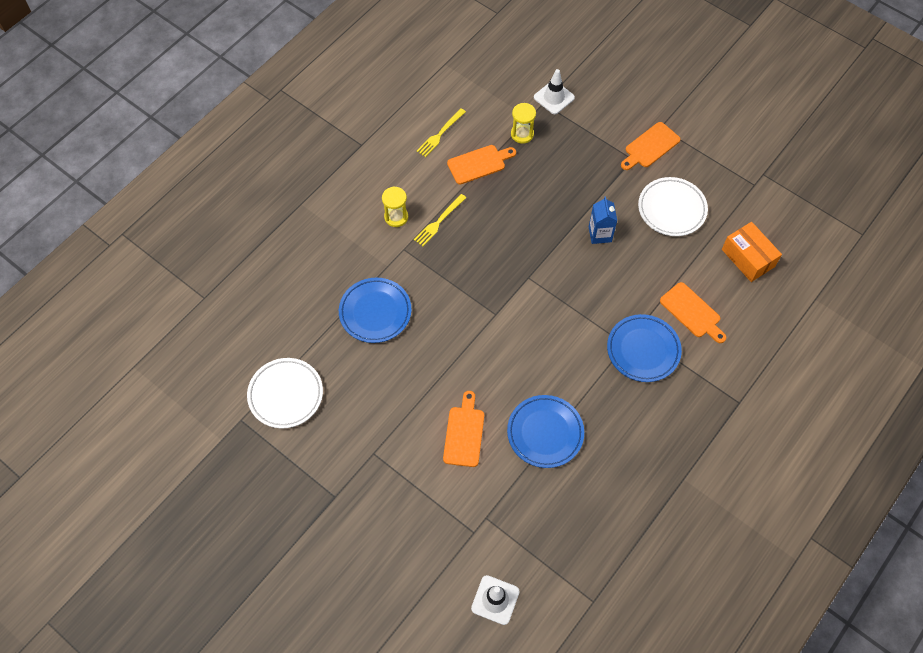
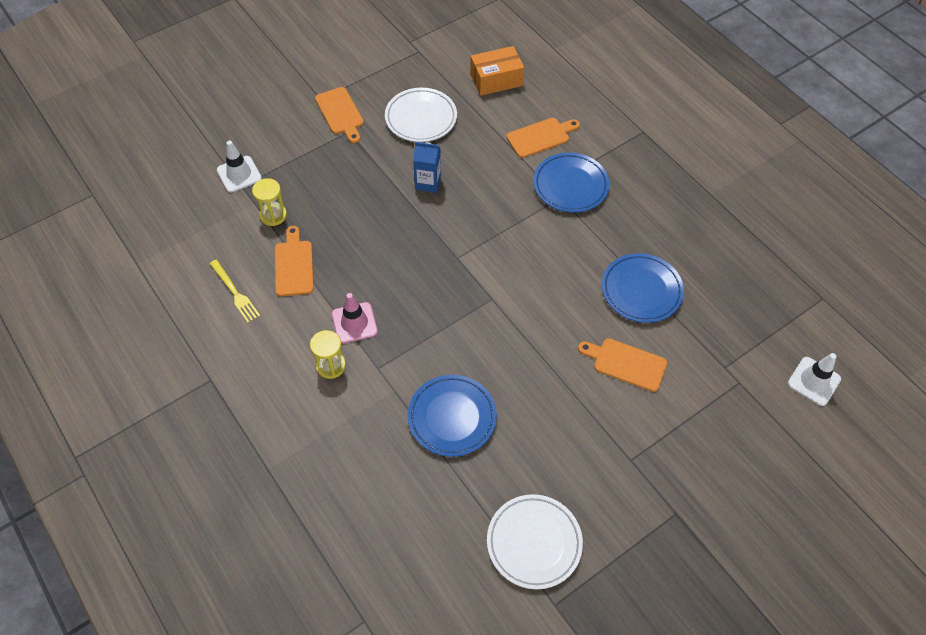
camera: 75 degrees left, 5 degrees down
yellow fork [414,194,466,246] -> pink traffic cone [332,293,378,344]

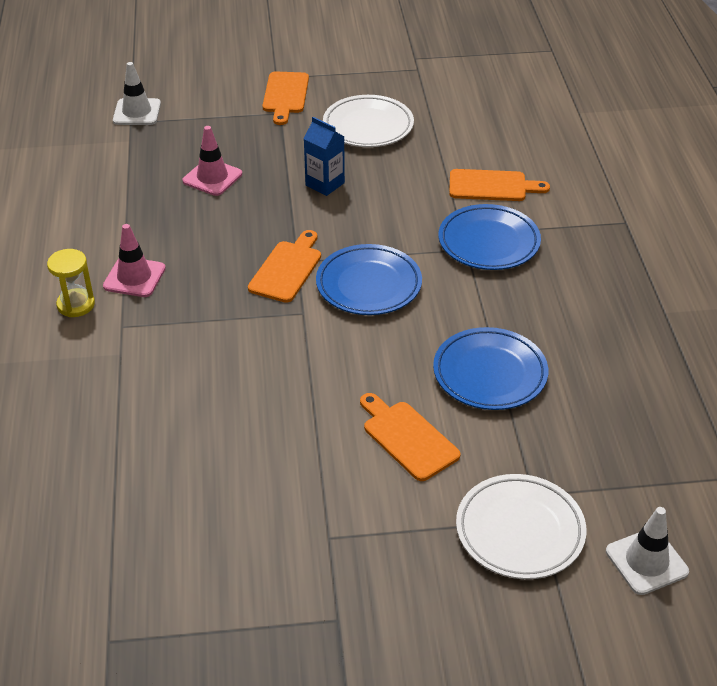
camera: 30 degrees right, 15 degrees down
yellow fork [210,260,260,323] -> none
yellow hourglass [252,178,287,226] -> none
orange cutting board [275,226,314,296] -> orange cutting board moved to [248,230,321,303]
blue plate [408,375,497,457] -> blue plate moved to [316,244,422,315]
orange box [470,46,524,96] -> none
white plate [487,494,583,589] -> white plate moved to [456,474,587,579]
none -> pink traffic cone [182,126,242,196]

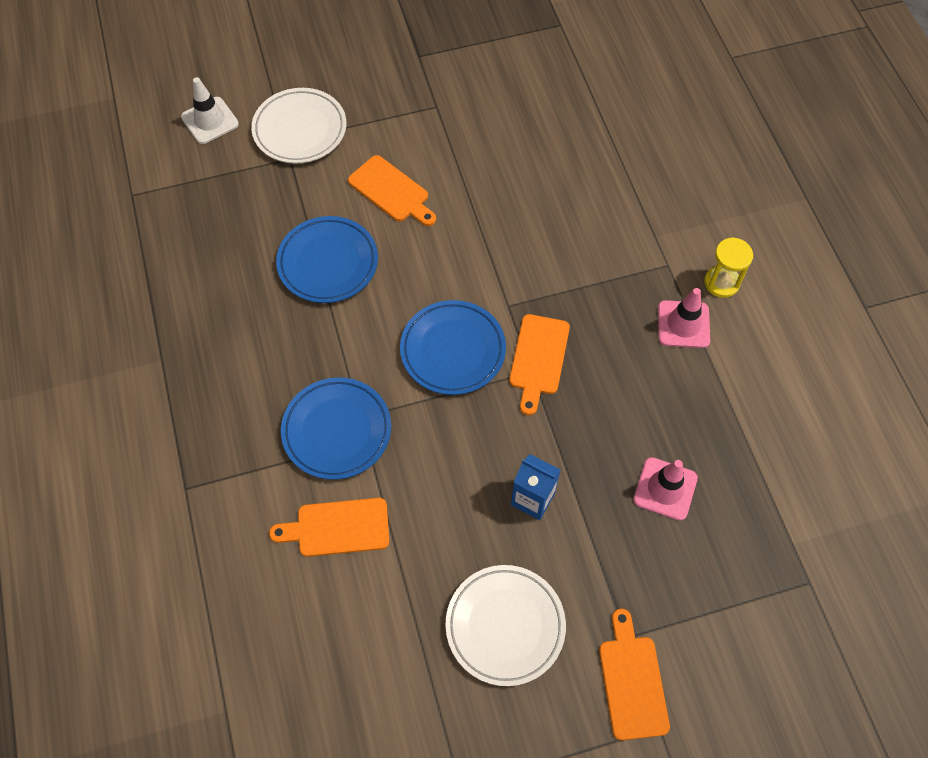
camera: 170 degrees right, 20 degrees up
white traffic cone [113,62,161,125] -> none

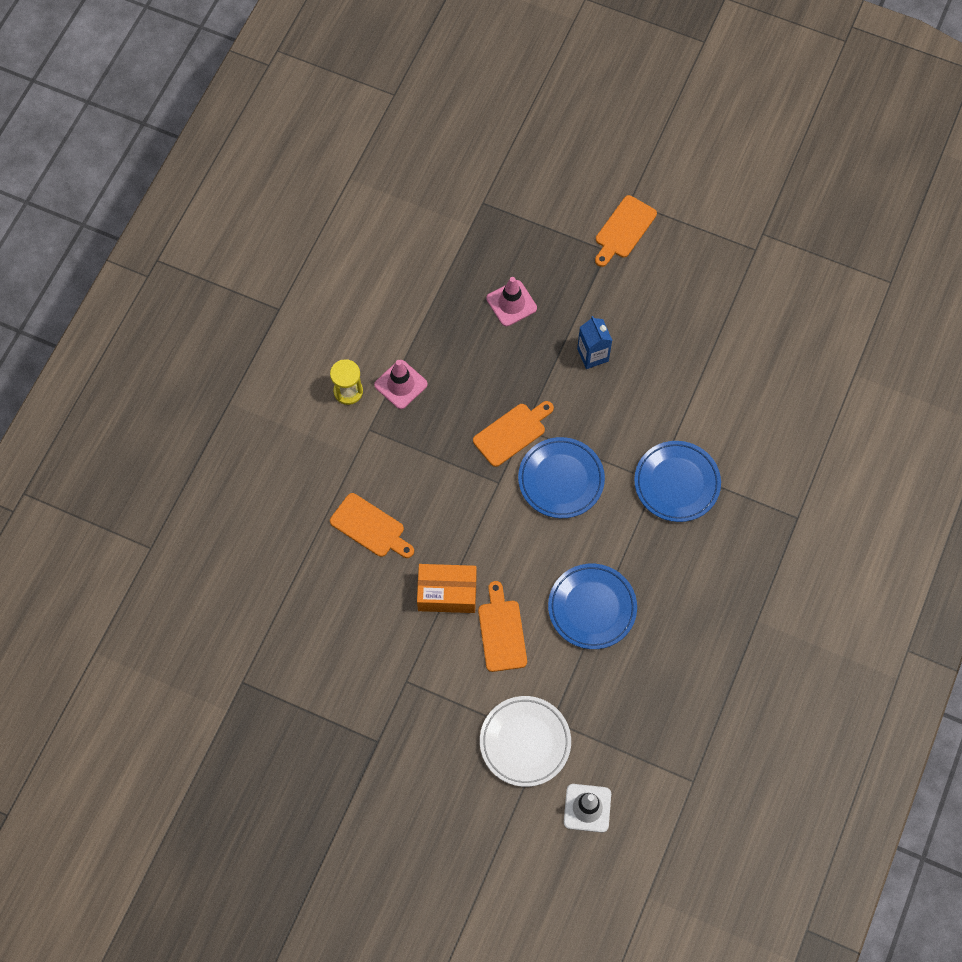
camera: 140 degrees left, 5 degrees up
orange cutting board [269,498,389,557] -> orange cutting board moved to [330,493,414,558]
white plate [445,565,566,686] -> none
none -> orange box [417,564,477,613]

